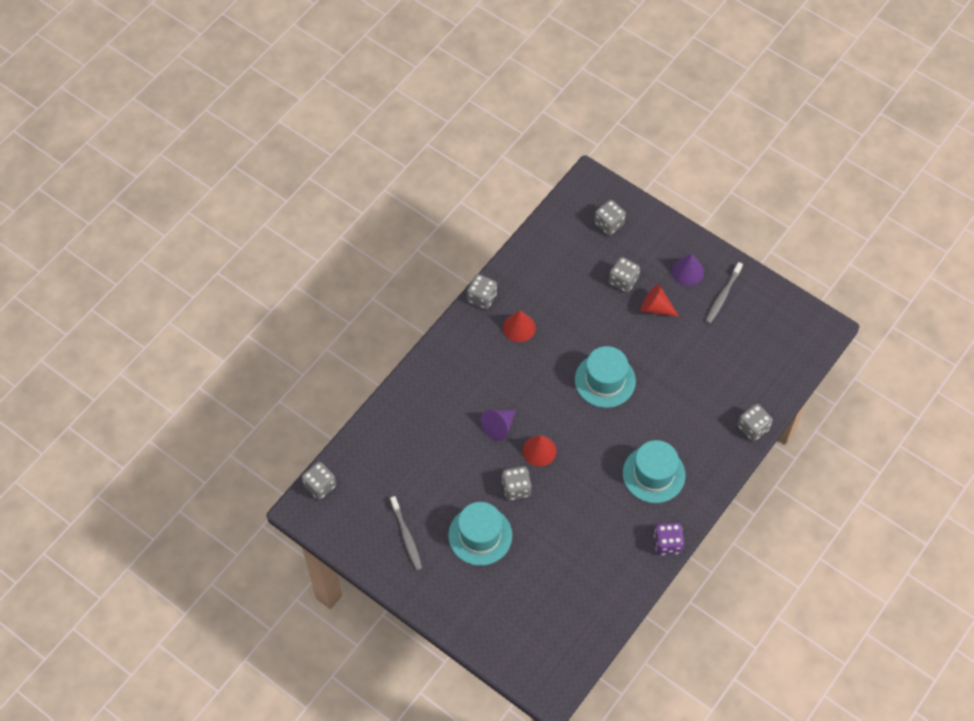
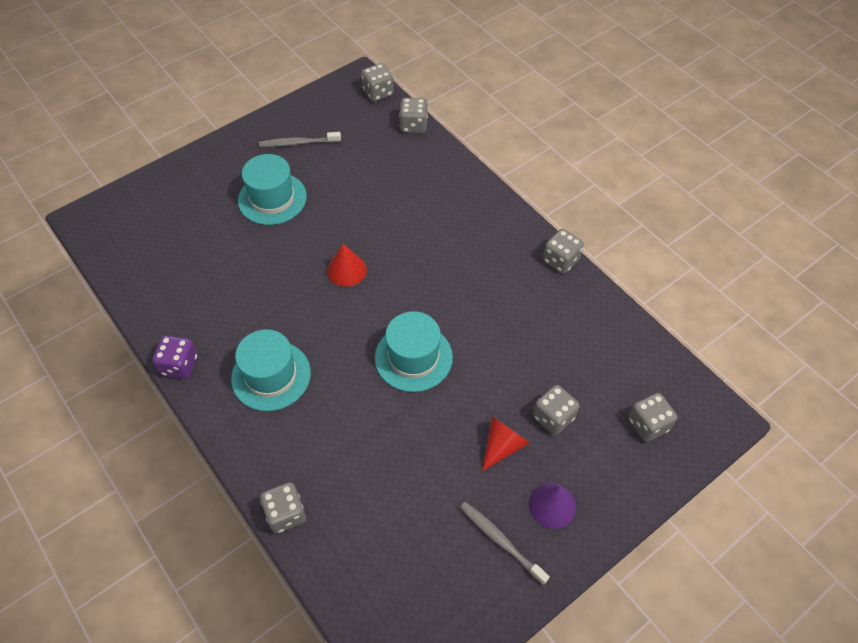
camera: 105 degrees right, 5 degrees down
purple cone [481,410,516,441] -> none
grey dice [502,466,531,500] -> grey dice moved to [399,98,428,133]
red cone [503,311,536,342] -> none

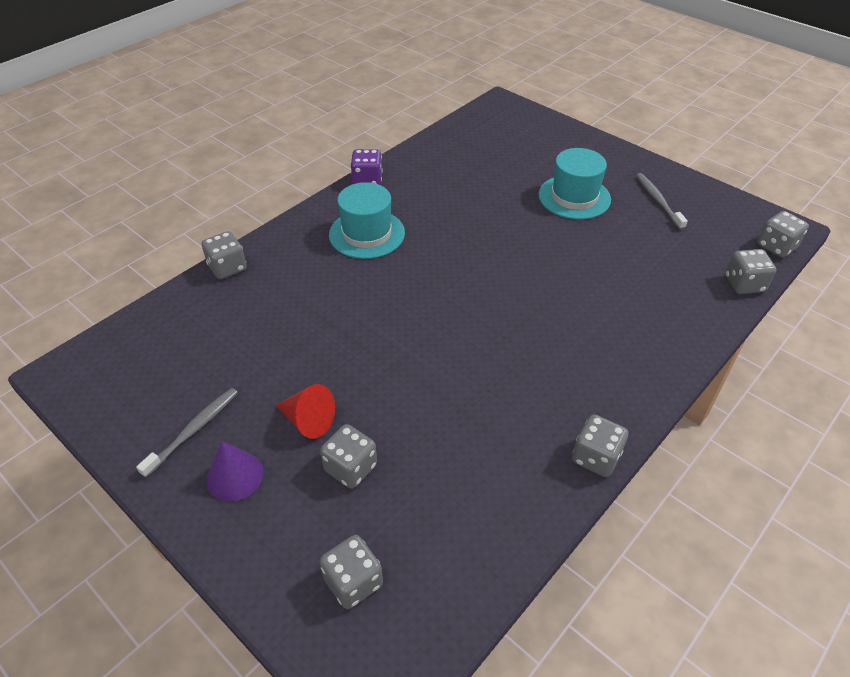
camera: 80 degrees right, 10 degrees down
red cone [327,244,367,287] -> none
turquoise hat [375,311,453,392] -> none

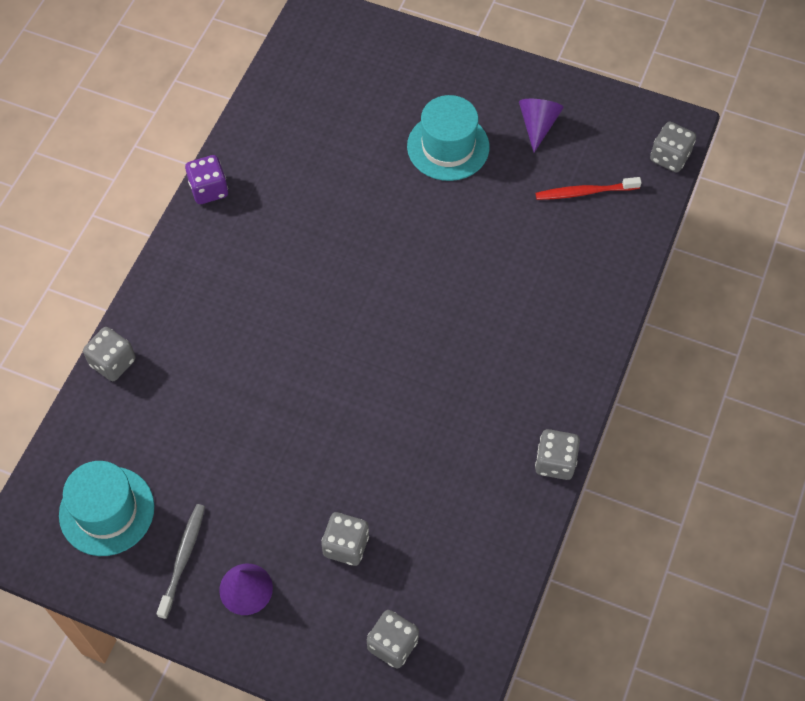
camera: 20 degrees left, 15 degrees up
red cone [276,384,335,439] -> none
turquoise hat [329,182,405,259] -> turquoise hat moved to [59,461,154,556]
grey toothbrush [636,173,688,230] -> purple cone [519,99,564,152]
grey dice [725,249,776,294] -> none
none -> red toothbrush [536,177,642,200]

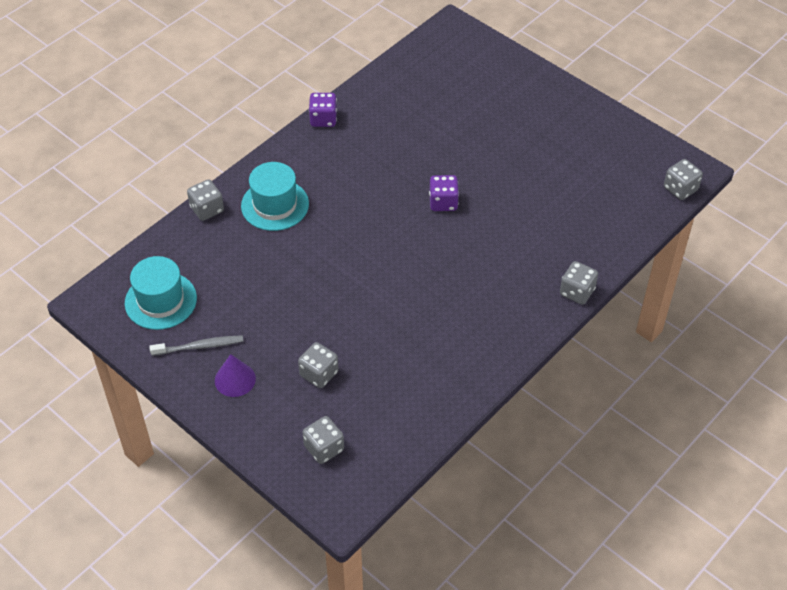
camera: 20 degrees right, 10 degrees down
grey toothbrush [157,504,205,619] -> grey toothbrush turned 45 degrees clockwise [149,335,243,356]
turquoise hat [407,95,490,181] -> turquoise hat moved to [241,162,309,231]
purple cone [519,99,564,152] -> none
grey dice [535,429,580,480] -> grey dice moved to [560,261,598,305]
red toothbrush [536,177,642,200] -> none
none -> purple dice [429,175,459,211]

